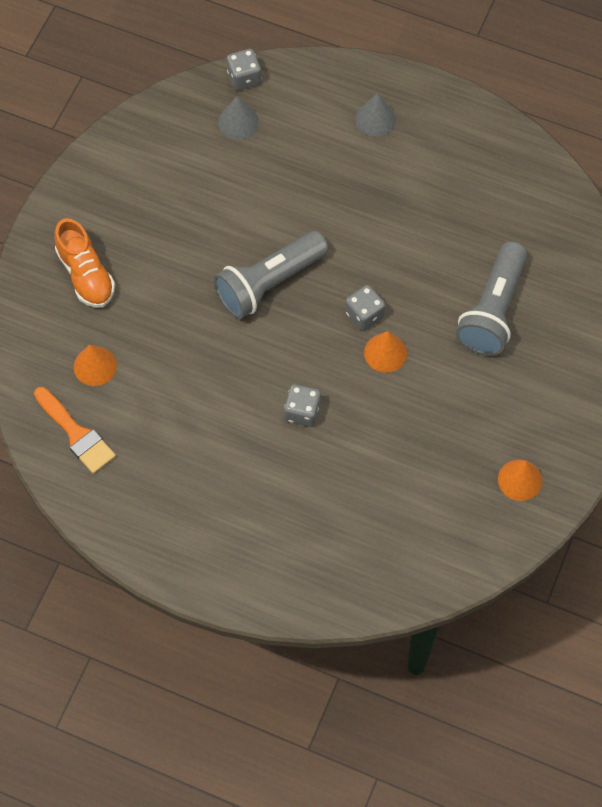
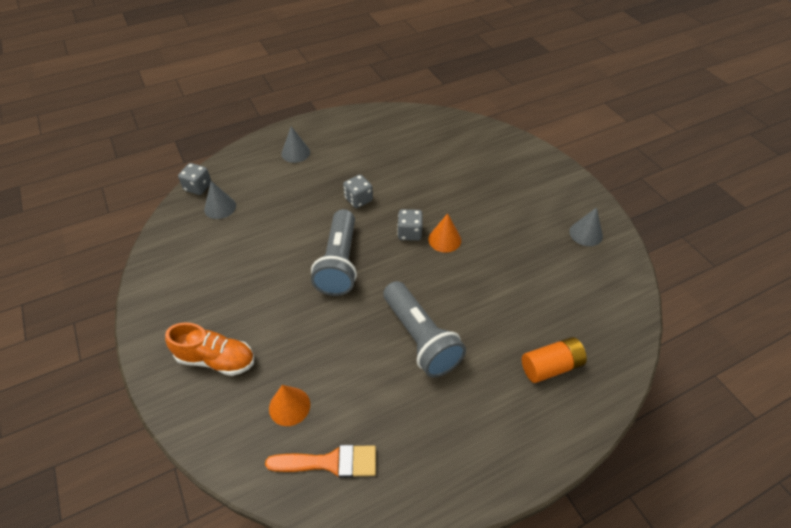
camera: 50 degrees left, 15 degrees down
grey dice [284,384,321,427] -> grey dice moved to [343,175,373,208]
grey flashlight [456,242,527,356] -> grey flashlight moved to [383,281,466,378]
orange cone [498,460,542,501] -> grey cone [569,207,603,246]
none -> orange battery [522,337,587,383]

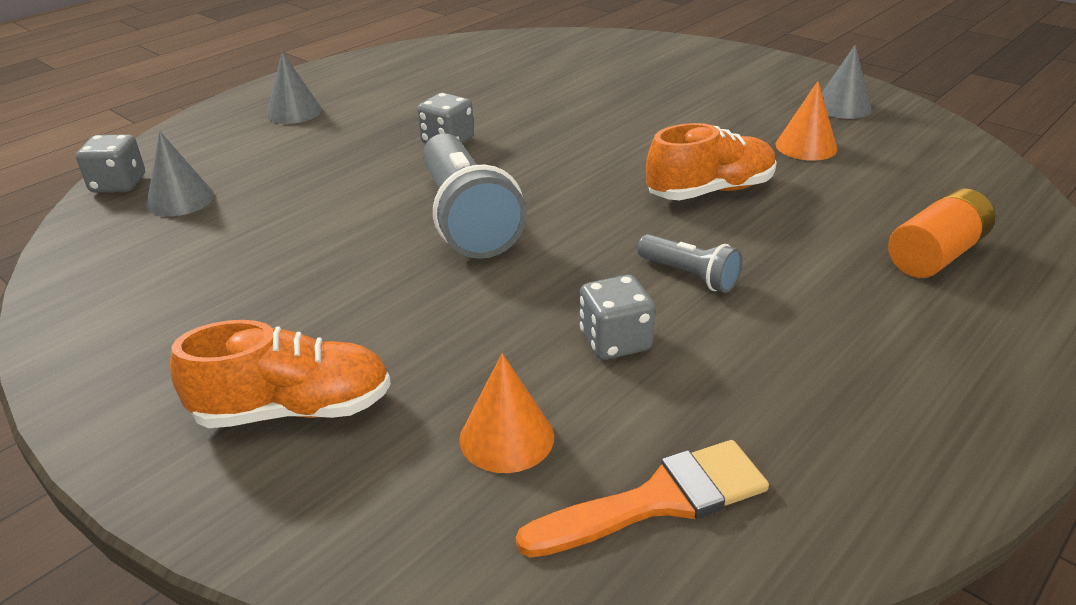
camera: 20 degrees left, 15 degrees down
grey flashlight [383,281,466,378] -> grey flashlight [637,234,743,293], size x0.49
grey dice [397,209,423,241] -> grey dice moved to [580,275,655,360]
orange cone [428,213,461,253] -> orange cone moved to [776,81,837,161]
none -> orange shoe [646,123,777,201]

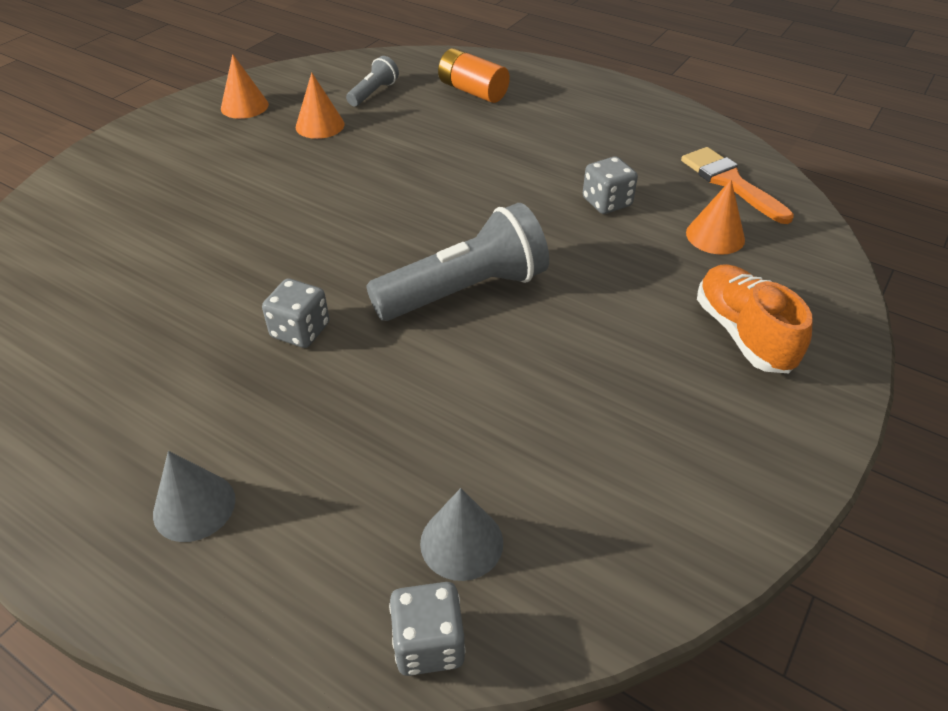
camera: 100 degrees left, 10 degrees up
grey flashlight [637,234,743,293] -> grey flashlight moved to [346,56,399,106]
orange shoe [646,123,777,201] -> none
grey cone [822,45,872,119] -> orange cone [221,54,269,119]

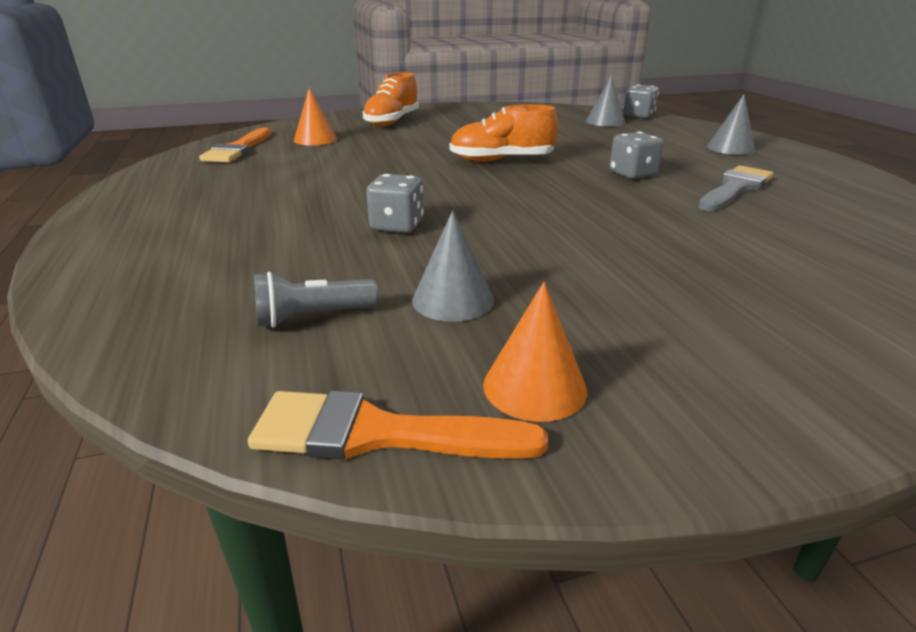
camera: 140 degrees left, 15 degrees down
orange cone [296,72,345,139] -> grey cone [412,210,494,322]
grey flashlight [366,203,549,321] -> orange shoe [450,104,558,162]
orange battery [438,48,510,103] -> none
grey dice [583,156,638,214] -> grey dice moved to [366,174,424,233]
none -> orange brush [248,390,548,460]
none -> grey brush [698,165,774,211]

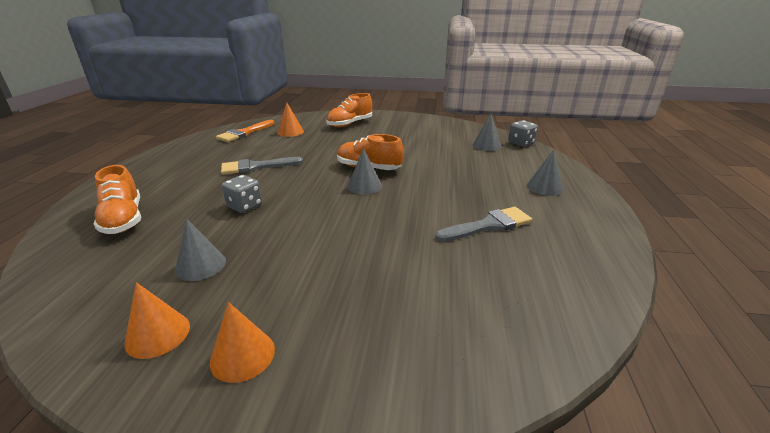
camera: 25 degrees right, 0 degrees up
orange brush [248,390,548,460] -> none
grey flashlight [254,272,378,328] -> none
grey dice [609,132,664,179] -> none
none -> orange shoe [94,165,141,234]
none -> orange cone [210,302,275,383]
none -> grey brush [221,157,303,175]
none -> grey cone [347,148,382,195]

